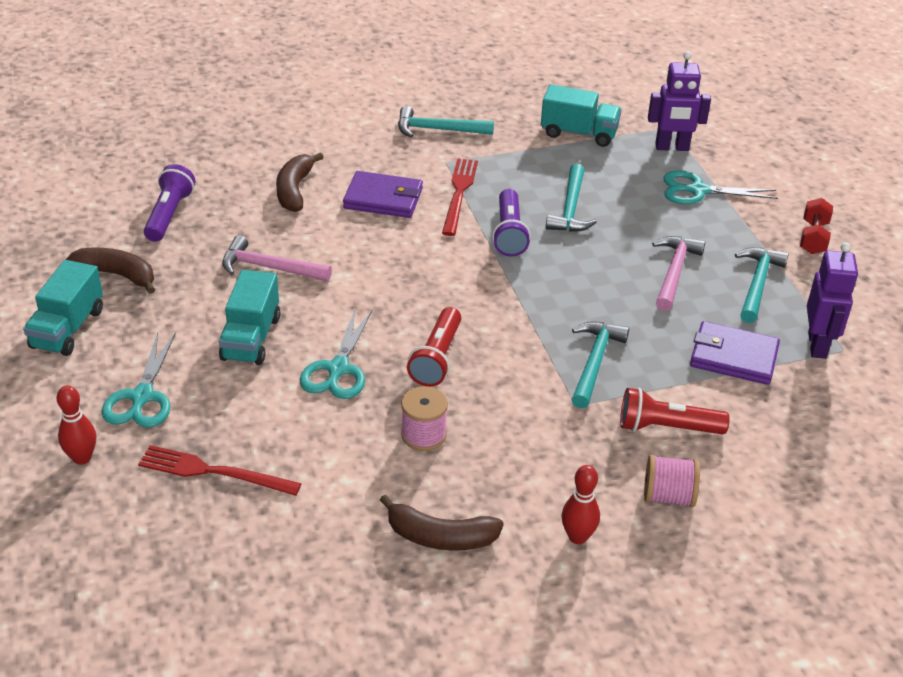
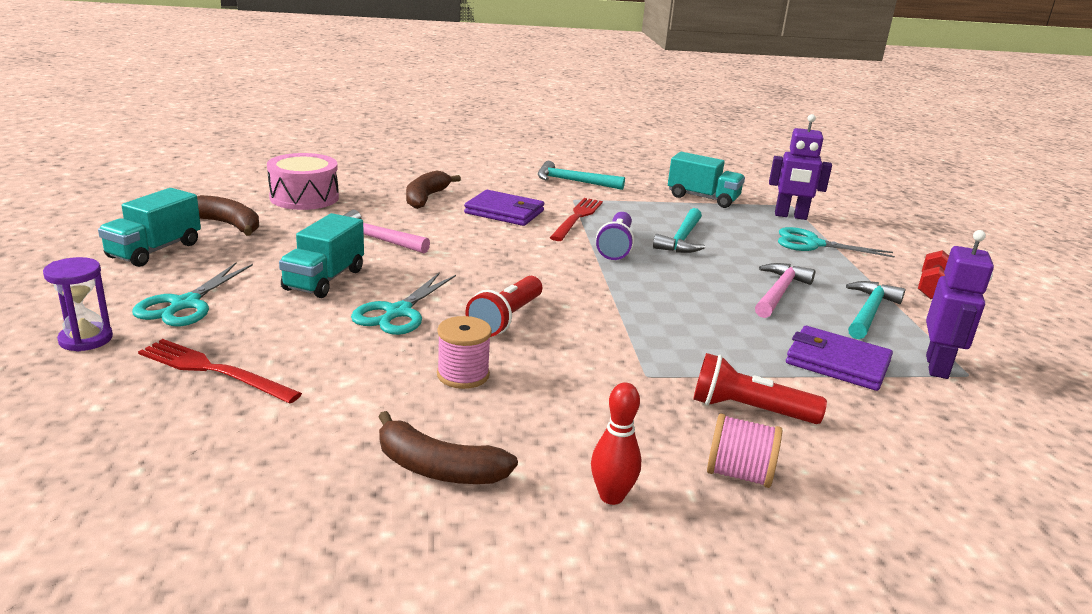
camera: 10 degrees right, 15 degrees down
red bowling pin [57,386,96,465] -> purple hourglass [43,257,113,351]
purple flashlight [144,164,195,242] -> pink drum [267,153,339,210]
turquoise hammer [572,322,629,408] -> none

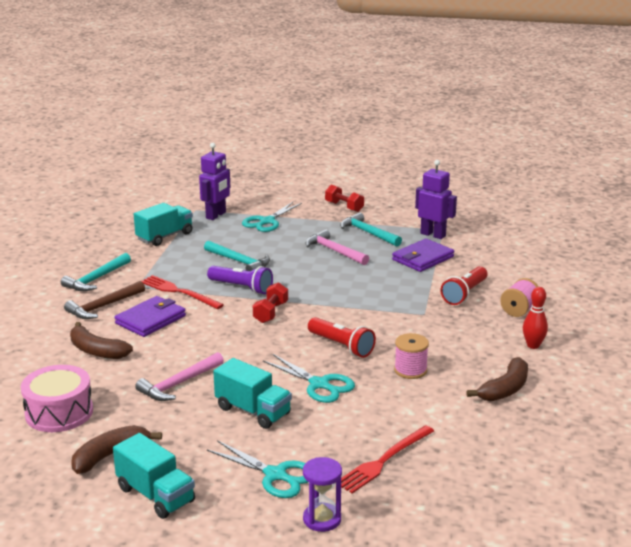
camera: 70 degrees left, 0 degrees up
none -> brown hammer [64,281,145,319]
none -> red dumbbell [253,282,288,323]

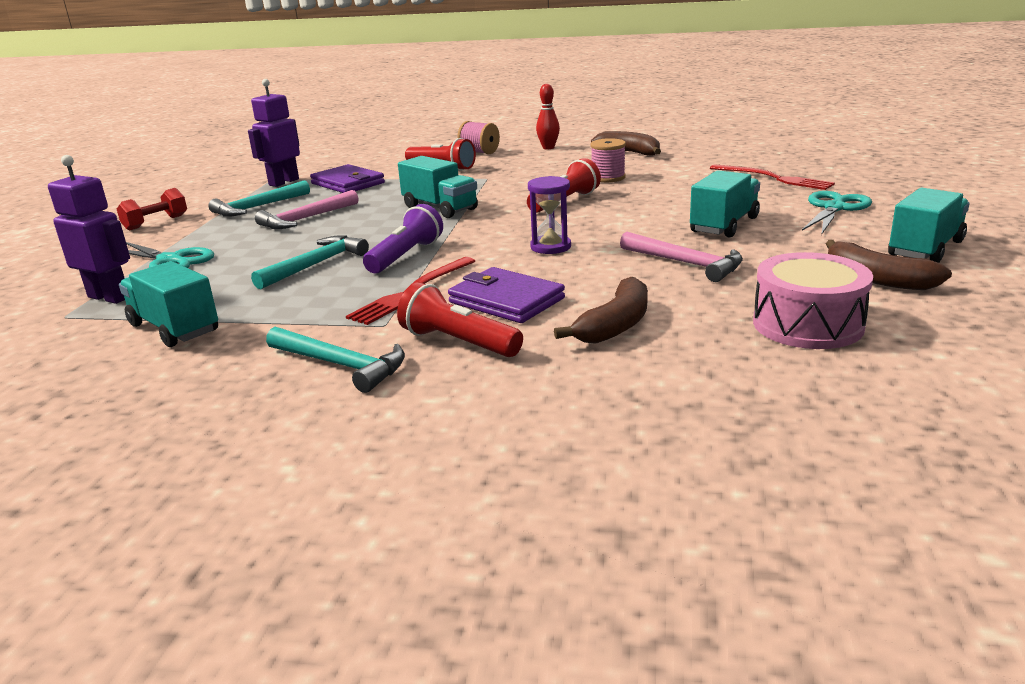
camera: 90 degrees left, 0 degrees up
brown hammer [64,281,145,319] -> red flashlight [397,282,523,357]
red dumbbell [253,282,288,323] -> none
turquoise scissors [263,354,355,403] -> none
purple hourglass [303,457,342,532] -> purple hourglass moved to [528,176,571,254]
none -> turquoise truck [398,156,478,218]

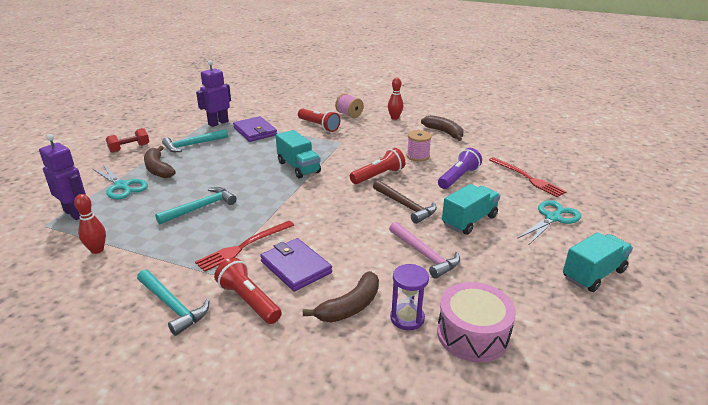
camera: 10 degrees right, 5 degrees up
turquoise truck [119,261,218,347] -> red bowling pin [74,194,106,254]
pink hammer [255,190,359,229] -> none
purple flashlight [363,204,443,273] -> purple flashlight moved to [438,148,482,189]
purple hourglass [528,176,571,254] -> purple hourglass moved to [390,264,429,330]
brown banana [826,240,952,290] -> brown banana moved to [144,146,176,178]
none -> brown hammer [373,180,437,224]

